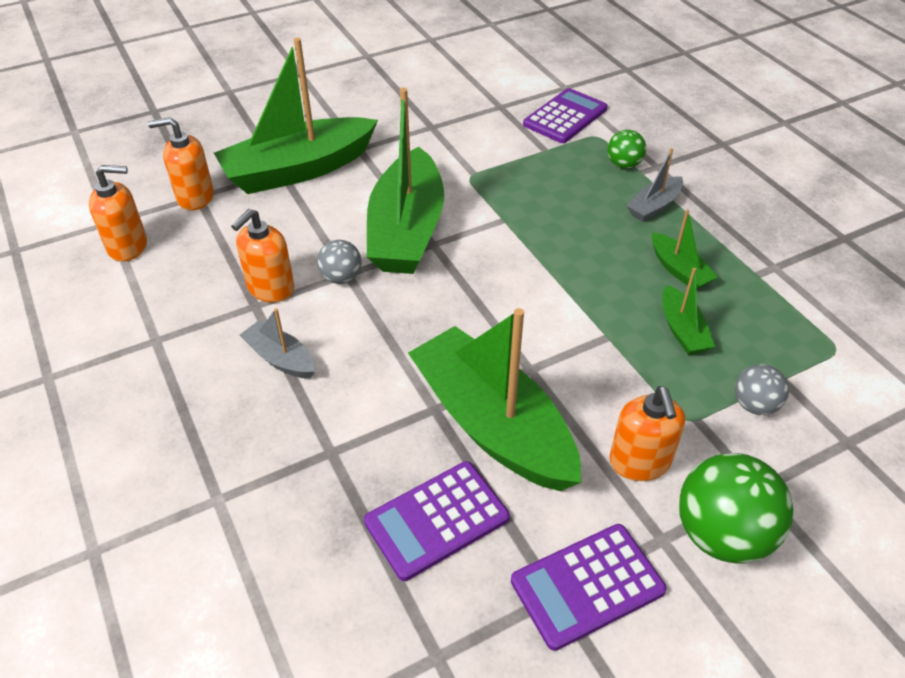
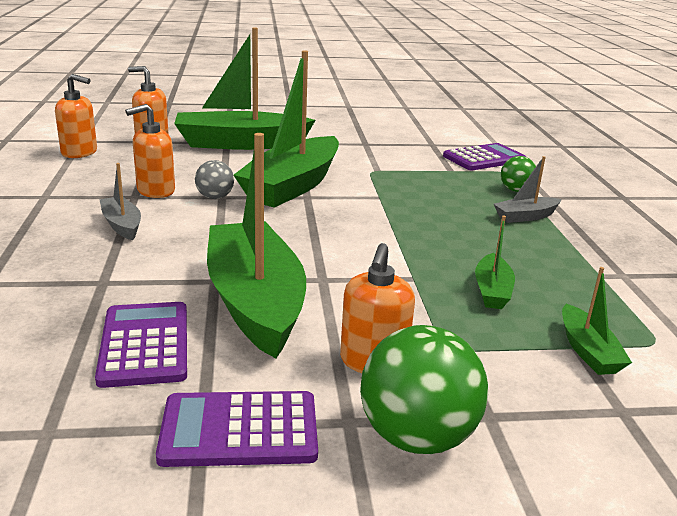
camera: 20 degrees right, 20 degrees down
purple calculator [364,461,510,581] -> purple calculator turned 90 degrees clockwise [95,302,187,388]
green boat [652,209,718,290] -> green boat moved to [562,267,632,375]
grey ball [735,364,789,415] -> none

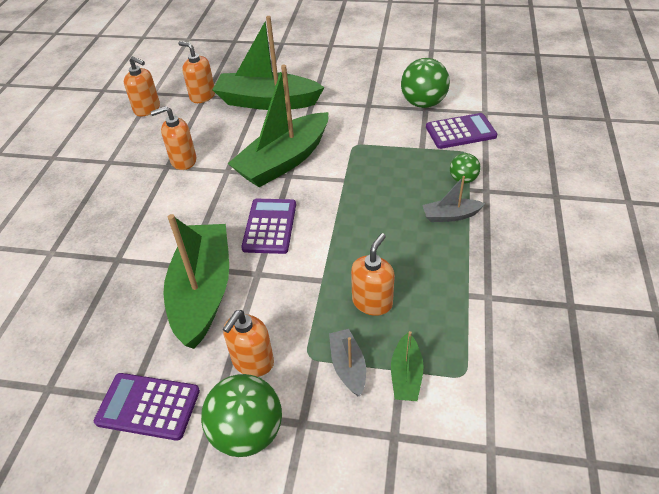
camera: 20 degrees right, 20 degrees up
purple calculator [95,302,187,388] -> purple calculator moved to [241,199,296,254]
grey boat [99,163,141,240] -> grey boat moved to [329,329,366,396]
grey ball [195,160,234,199] -> none
green boat [475,215,515,309] -> orange soap dispenser [351,233,394,316]
none -> green ball [401,58,450,108]

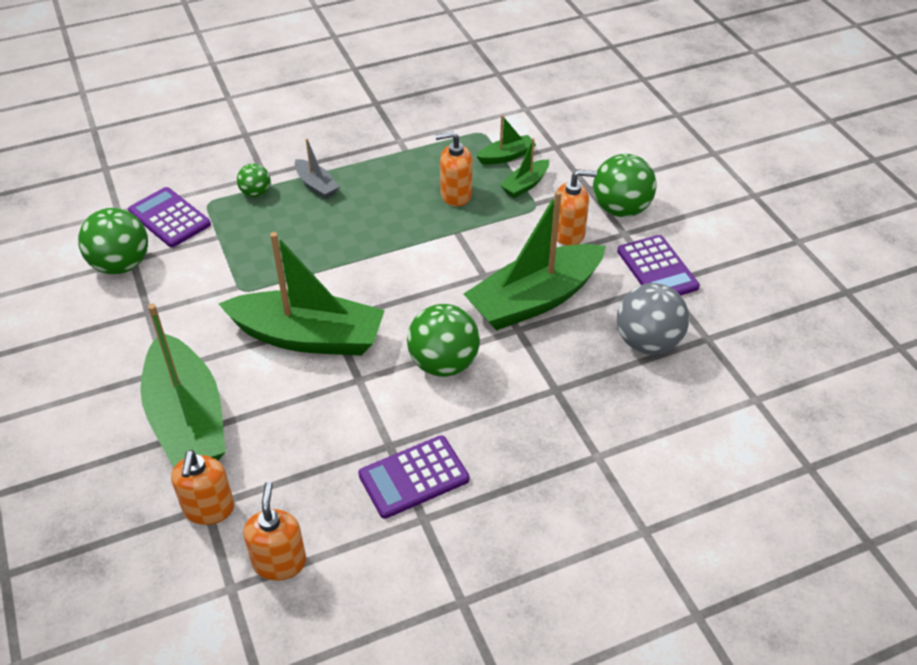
camera: 125 degrees left, 0 degrees up
orange soap dispenser [150,106,197,170] -> none
purple calculator [241,199,296,254] -> purple calculator moved to [358,436,469,519]
grey boat [329,329,366,396] -> green boat [500,138,549,198]
none -> green ball [407,304,480,377]
none -> grey ball [617,283,689,354]

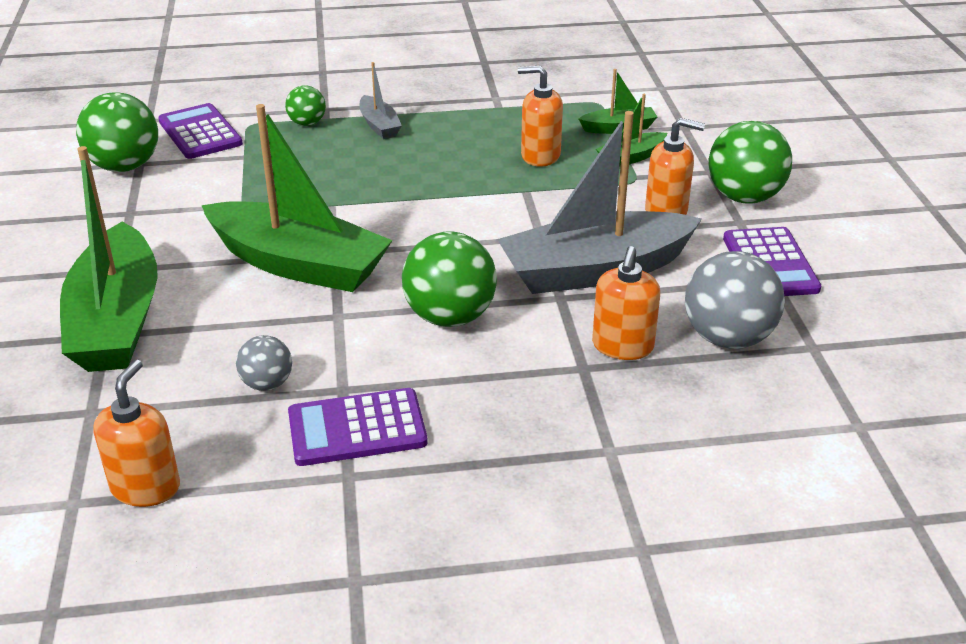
camera: 15 degrees right, 10 degrees down
orange soap dispenser [171,450,234,525] -> orange soap dispenser moved to [592,246,660,360]
green boat [464,190,606,331] -> grey boat [497,111,702,294]
none -> grey ball [236,335,292,391]

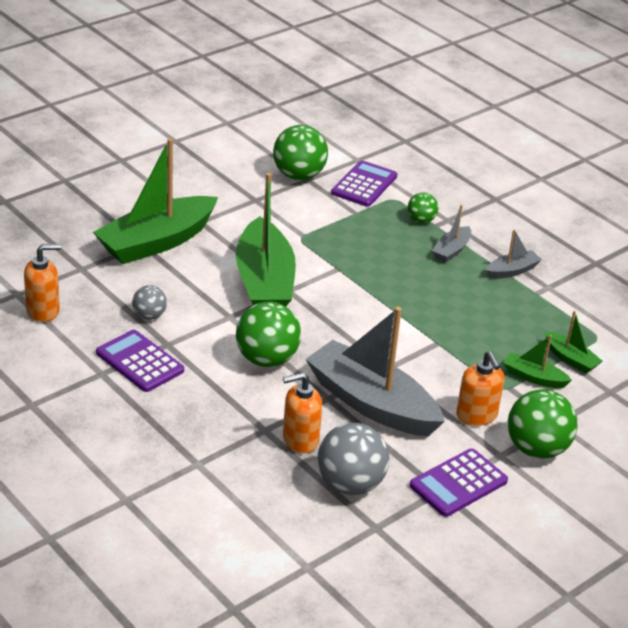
camera: 55 degrees right, 0 degrees up
orange soap dispenser [518,65,563,167] -> none
none -> grey boat [486,229,542,279]

